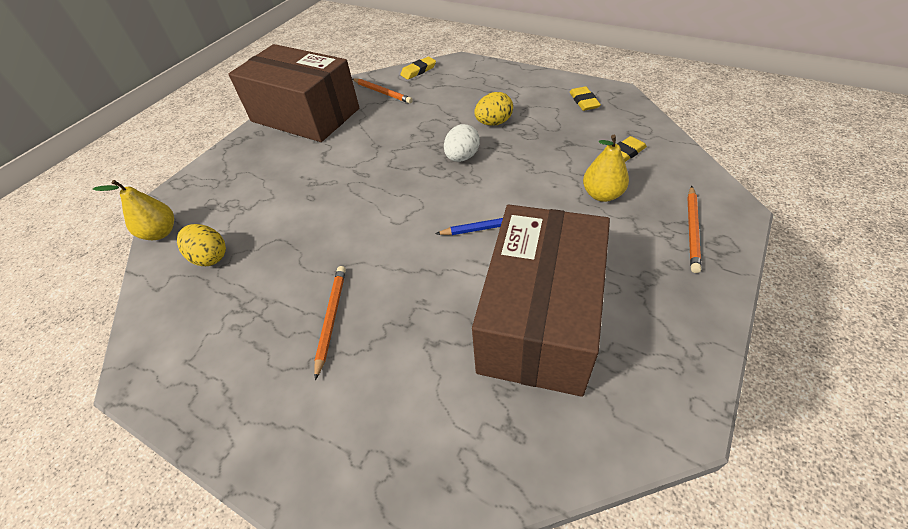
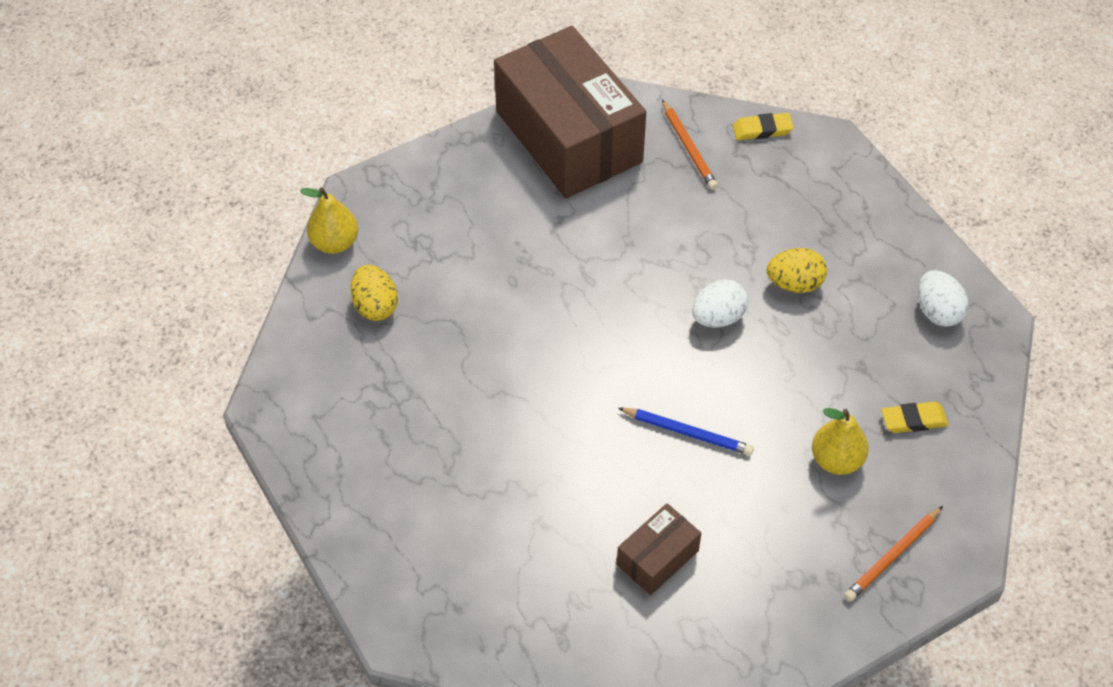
camera: 25 degrees right, 5 degrees up
orange pencil [314,266,346,380] -> none
brown box [472,205,610,397] -> brown box [617,503,701,595], size x0.44
yellow eraser [570,86,601,111] -> white egg [918,270,968,327]

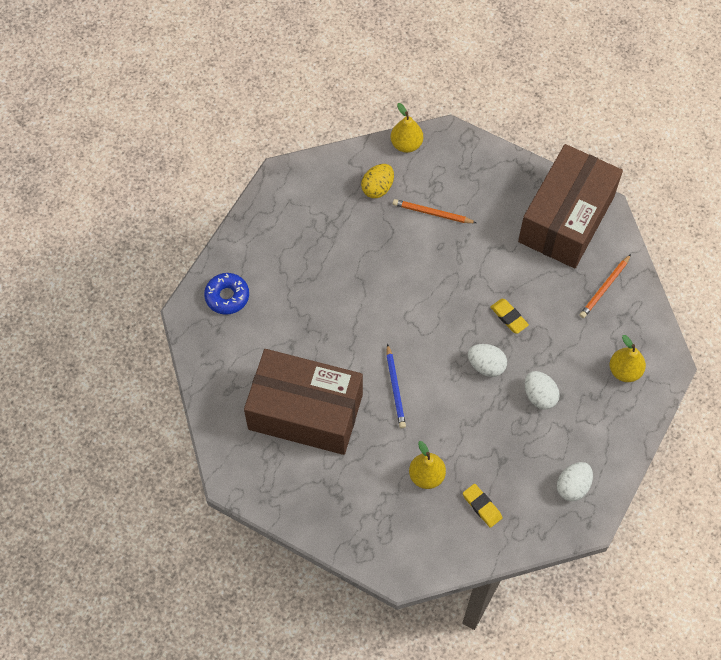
camera: 60 degrees right, 10 degrees up
brown box [617,503,701,595] -> brown box [244,349,363,455], size x2.29
yellow eraser [733,113,794,140] -> yellow eraser moved to [490,299,529,334]
yellow egg [767,248,827,293] -> white egg [525,371,560,410]
orange pencil [844,506,943,602] -> orange pencil moved to [393,199,476,223]
none -> blue donut [204,273,249,315]
none -> yellow pear [610,335,646,382]

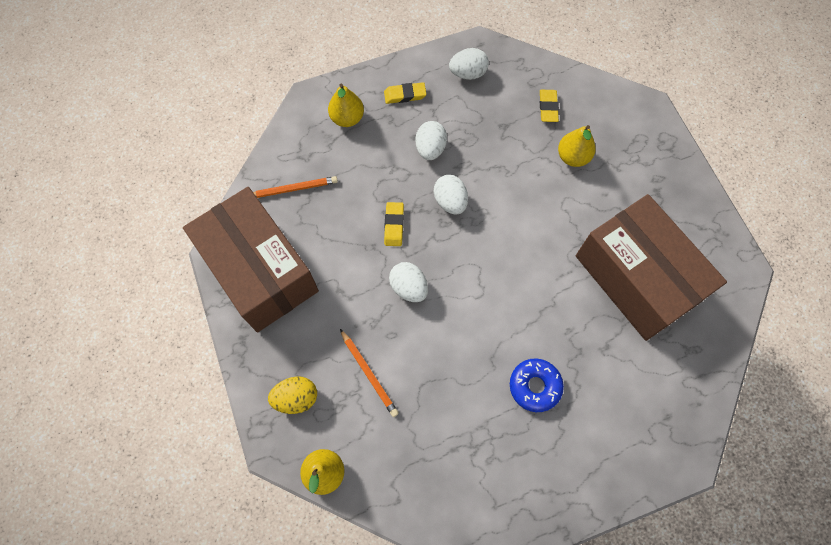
camera: 140 degrees left, 5 degrees up
blue donut [204,273,249,315] -> blue donut moved to [510,358,564,412]
yellow egg [361,164,394,198] -> yellow egg moved to [268,376,317,414]
blue pencil [386,343,406,428] -> none
brown box [518,144,623,268] -> brown box turned 75 degrees clockwise [183,187,319,332]
none -> yellow eraser [384,82,426,104]
none -> white egg [389,262,428,302]

